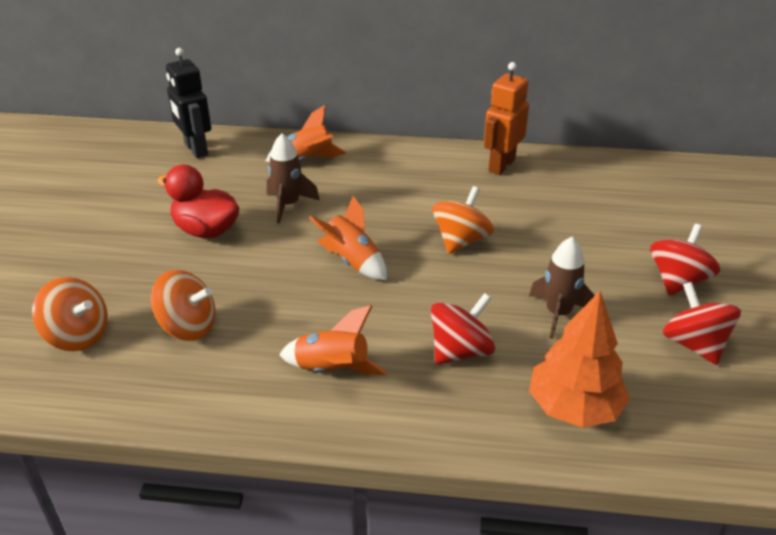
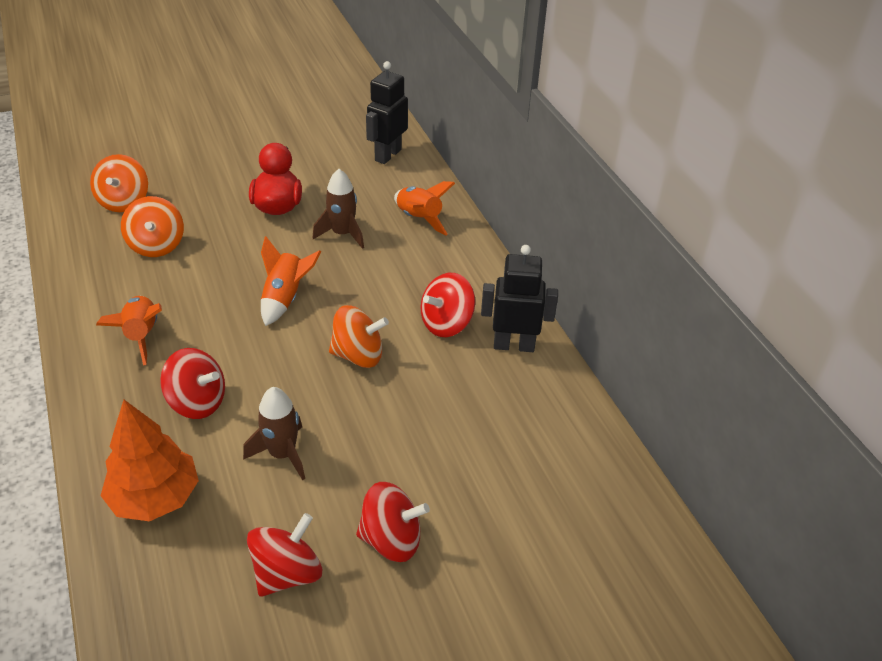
camera: 60 degrees right, 5 degrees up
orange robot [484,62,529,175] -> black robot [481,245,558,352]
none -> red spinning top [421,273,475,337]

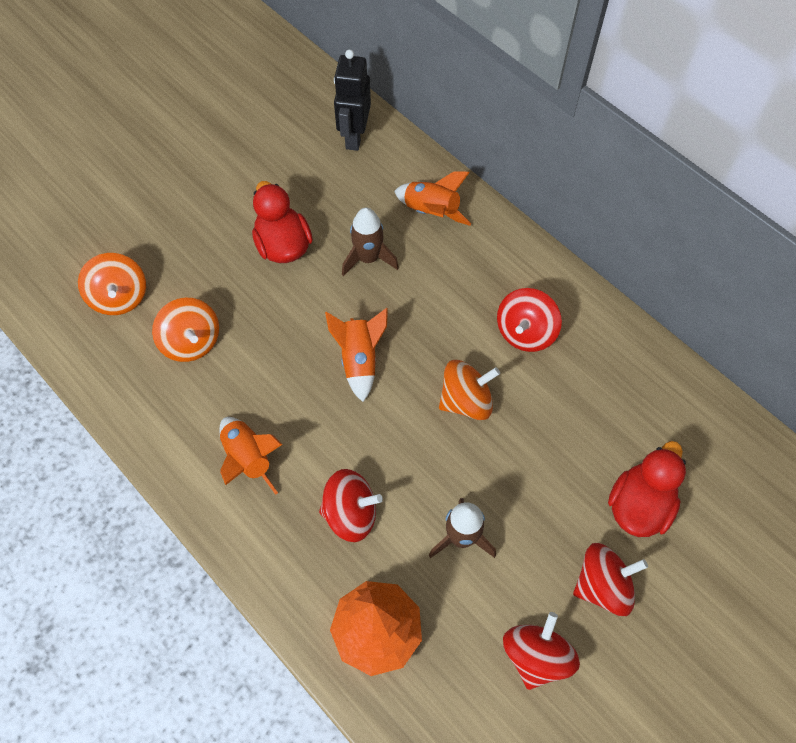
camera: 20 degrees left, 20 degrees up
black robot [481,245,558,352] -> none
none -> red duck [608,441,686,537]

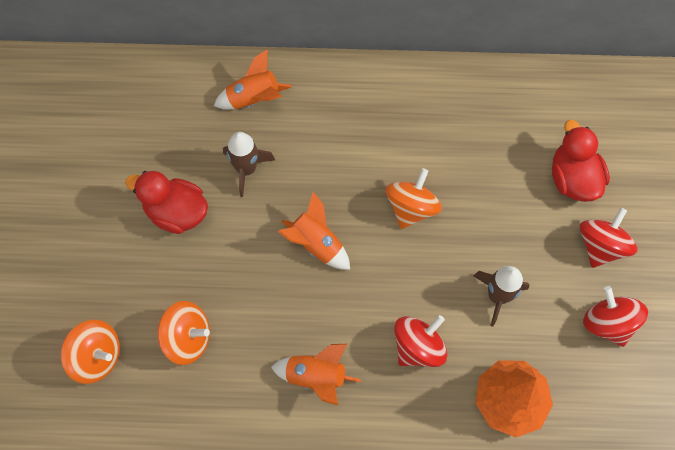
camera: 45 degrees left, 5 degrees up
black robot [334,49,371,151] -> none
red spinning top [497,288,562,352] -> none

